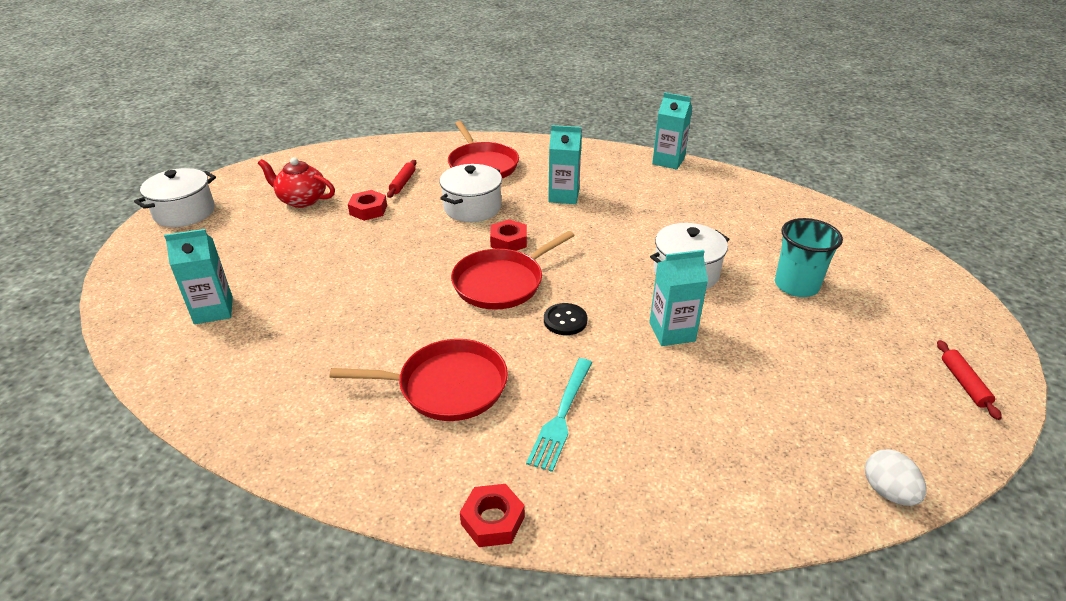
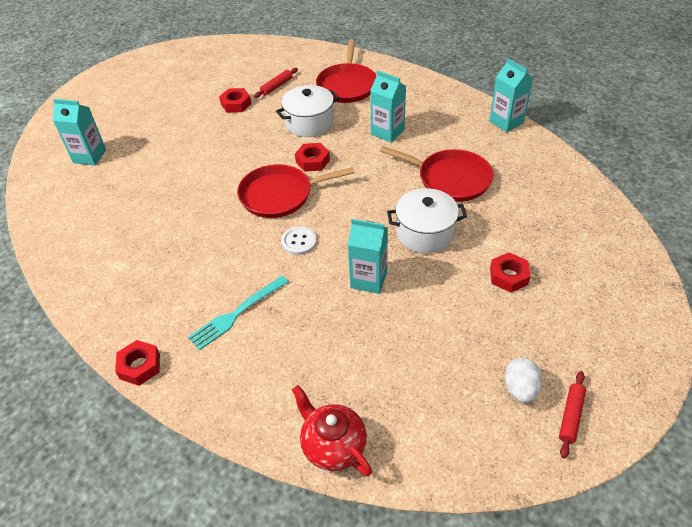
camera: 30 degrees right, 10 degrees up
white pot [134,168,216,227] -> none
red teapot [258,157,335,208] -> red teapot moved to [292,385,372,476]
red pan [329,339,508,421] -> red pan moved to [380,146,493,202]
black button [544,303,588,335] -> white button [281,226,317,255]
turquoise cup [775,218,843,297] -> red nut [490,253,531,292]
white egg [865,449,927,506] -> white egg moved to [505,358,542,403]

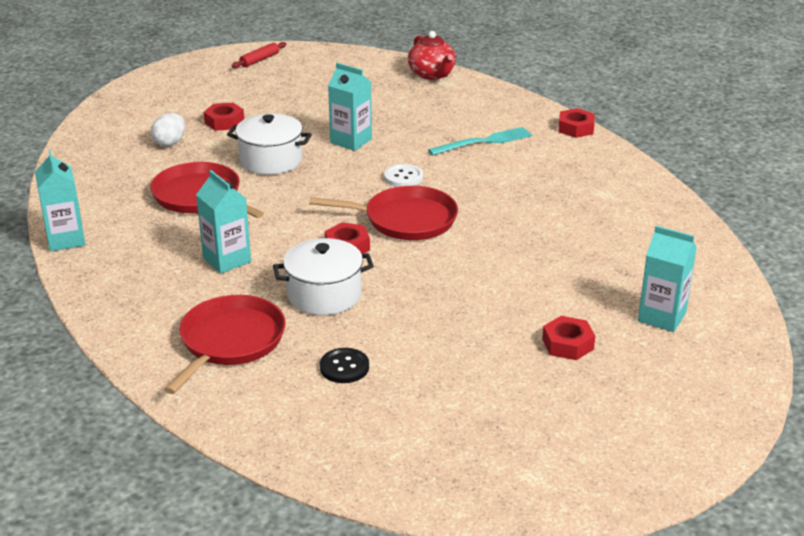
camera: 165 degrees left, 15 degrees down
red nut [219,88,251,113] -> red nut moved to [542,316,595,360]
red rolling pin [254,68,298,98] -> black button [320,348,369,383]
white egg [505,358,542,403] -> white egg moved to [151,113,185,147]

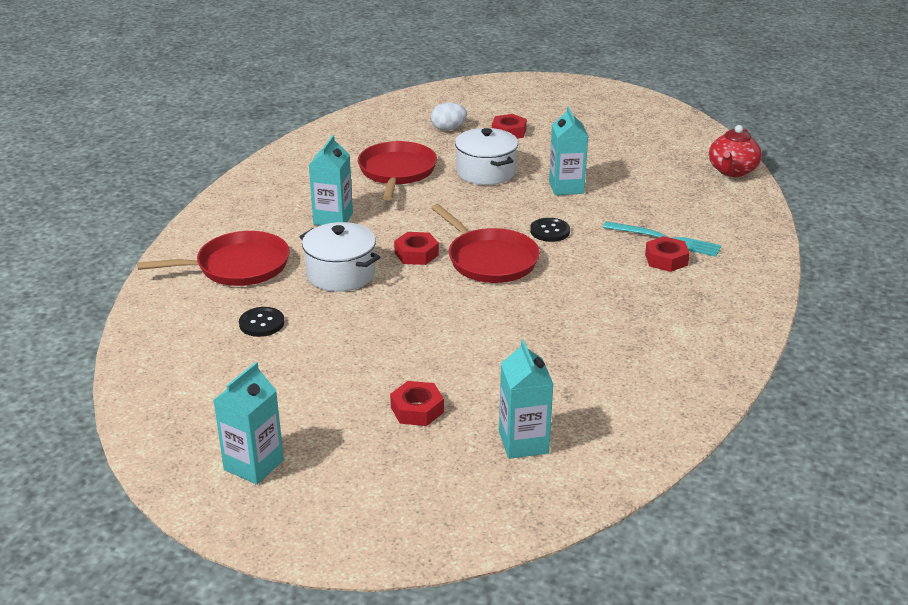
camera: 50 degrees right, 0 degrees up
turquoise carton [35,150,85,251] -> turquoise carton moved to [214,362,284,485]
red rolling pin [232,42,286,68] -> none
white button [384,164,423,187] -> black button [530,218,570,242]
red nut [558,108,595,138] -> red nut moved to [645,236,690,272]

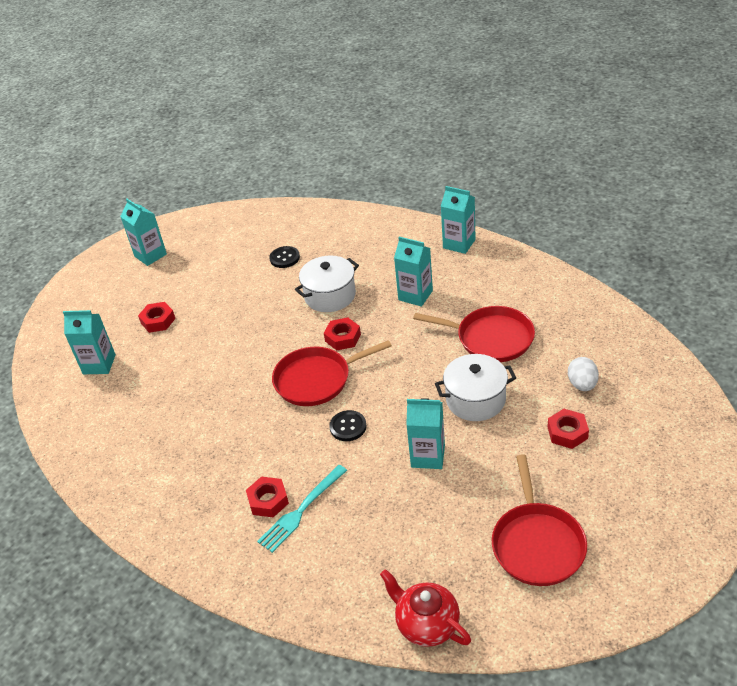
camera: 110 degrees right, 10 degrees up
red pan [137,231,290,286] -> red pan moved to [492,454,587,586]
none -> turquoise carton [441,186,476,254]

